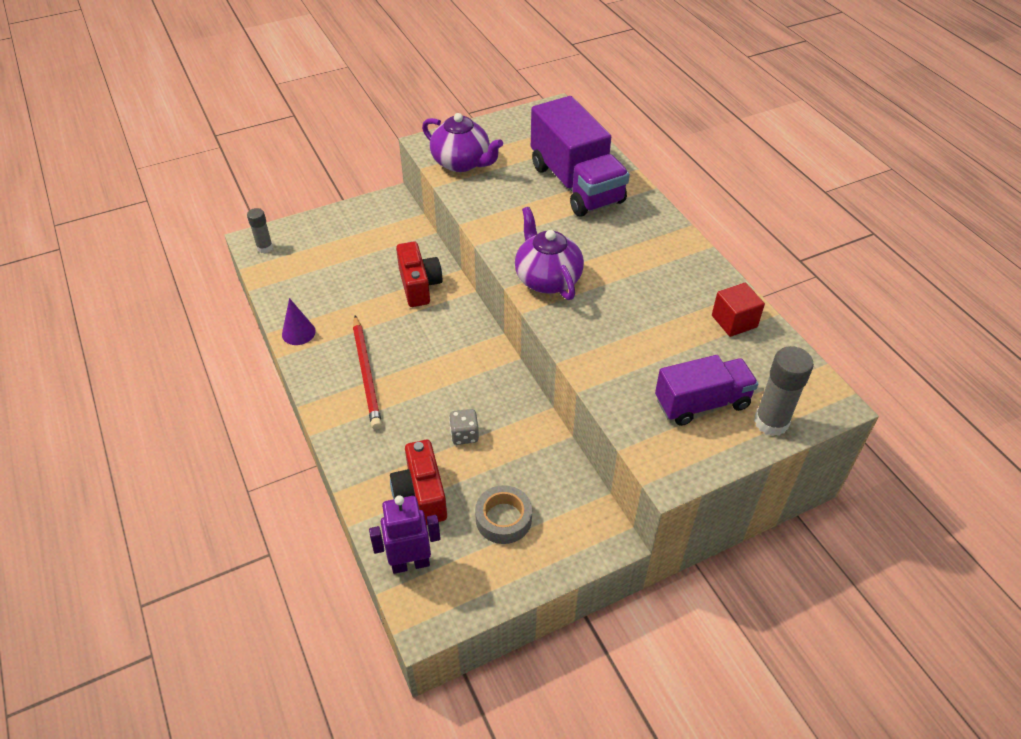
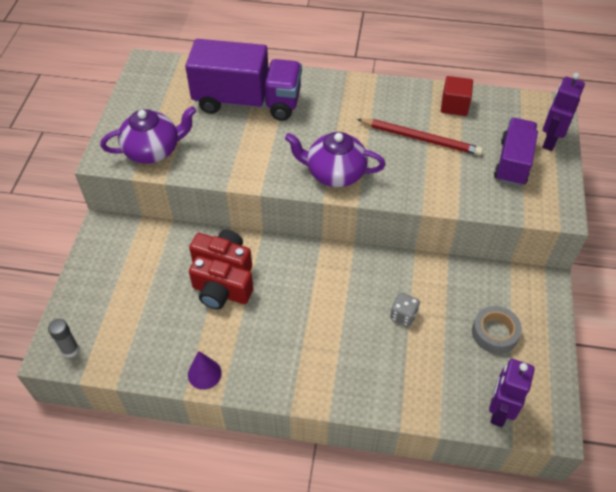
camera: 55 degrees left, 5 degrees up
red pencil [353,315,382,429] -> red pencil moved to [357,119,483,156]
red camera [390,440,447,525] -> red camera moved to [189,256,253,309]
grey glue stick [754,346,814,436] -> purple robot [542,73,585,151]

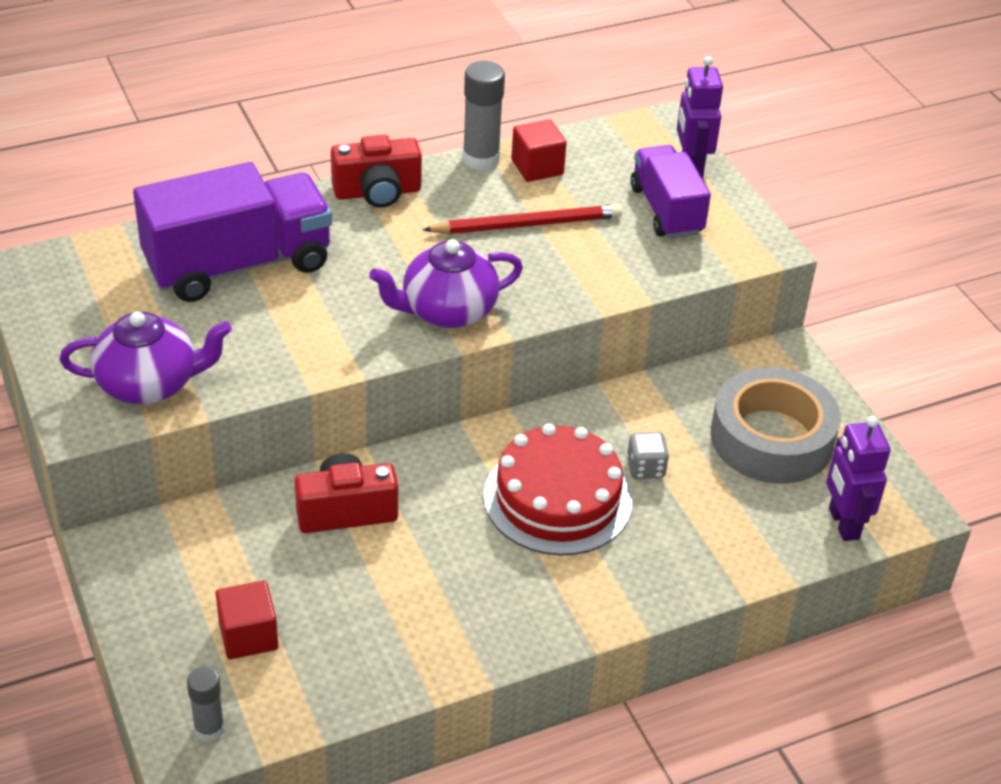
camera: 35 degrees left, 10 degrees down
purple teapot [100,106,196,164] -> purple teapot turned 45 degrees clockwise [60,312,232,404]
purple cone [188,351,222,390] -> none
red camera [189,256,253,309] -> red camera moved to [331,135,422,208]
grey tape [472,306,522,354] -> grey tape [711,367,841,484], size x1.79
none -> red cube [216,580,278,659]
none -> grey glue stick [463,61,505,171]
none -> red cake [484,424,632,556]

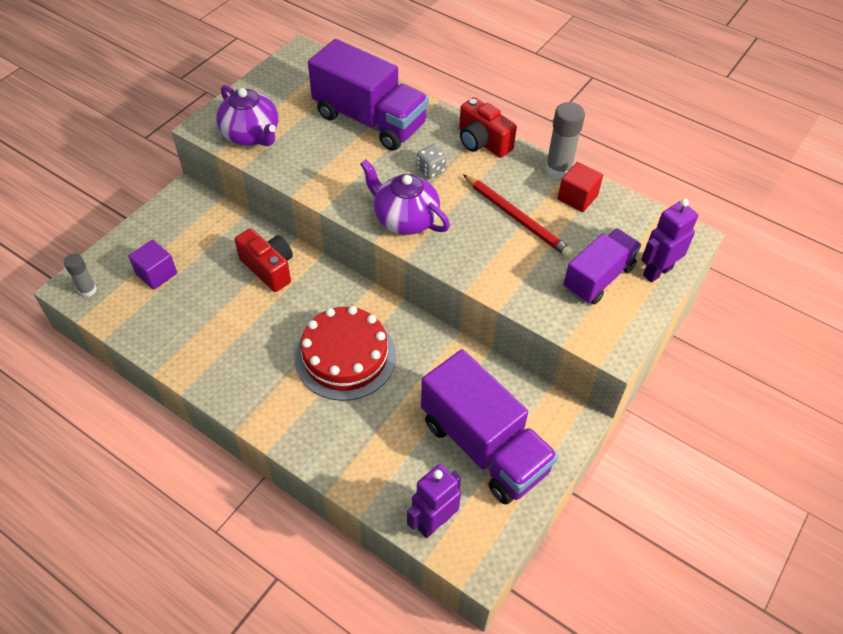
camera: 60 degrees right, 10 degrees up
red cube [216,580,278,659] -> purple cube [128,240,177,290]
grey dice [627,432,669,479] -> grey dice moved to [417,144,446,179]
grey tape [711,367,841,484] -> purple truck [421,349,558,504]

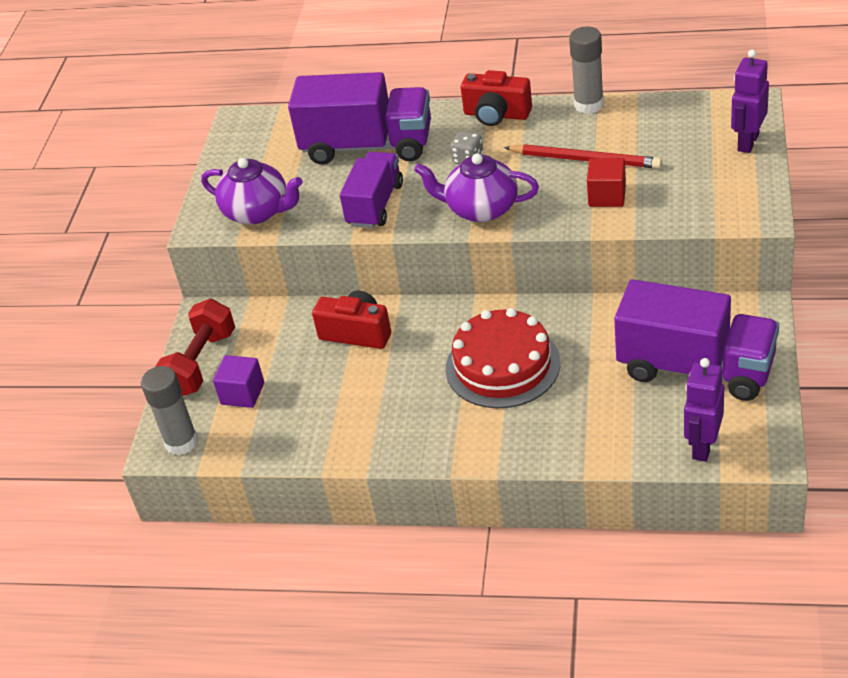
camera: 20 degrees left, 10 degrees down
grey glue stick [64,253,97,297] -> grey glue stick [141,366,198,456], size x1.62
red cube [558,162,603,212] -> red cube moved to [587,158,626,207]
purple truck [563,229,641,305] -> purple truck moved to [340,152,403,228]
none -> red dumbbell [155,299,235,396]

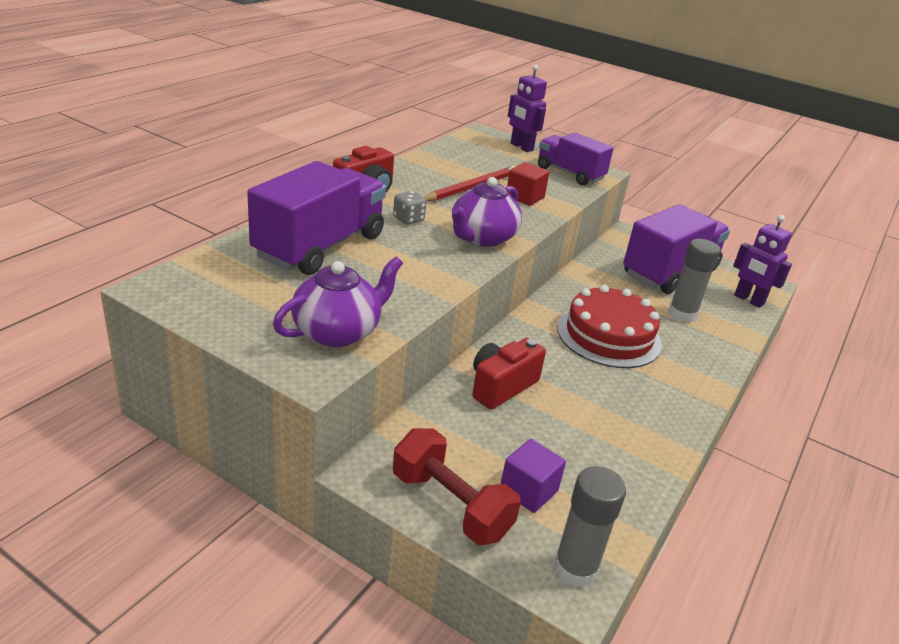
camera: 75 degrees left, 10 degrees down
purple truck [340,152,403,228] -> purple truck moved to [538,132,614,185]
grey glue stick [569,27,604,114] -> grey glue stick moved to [668,239,721,323]

